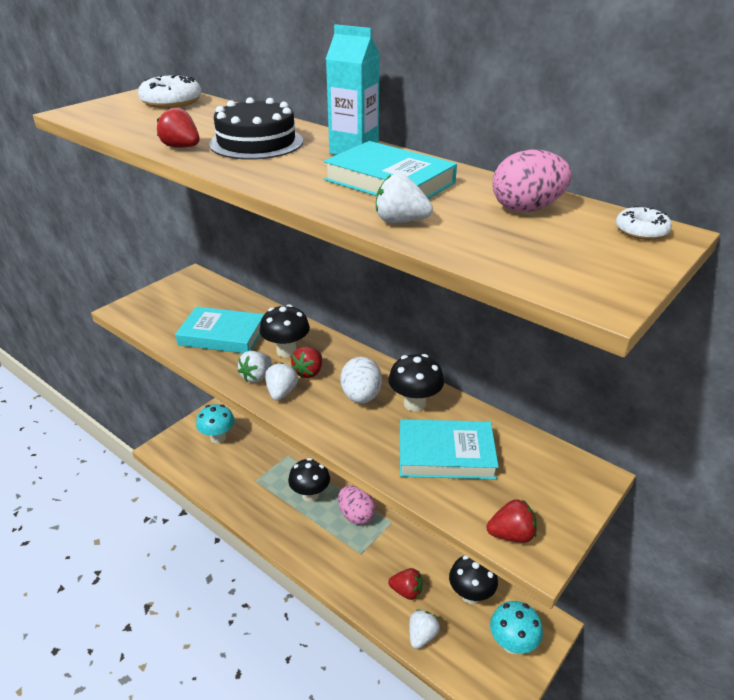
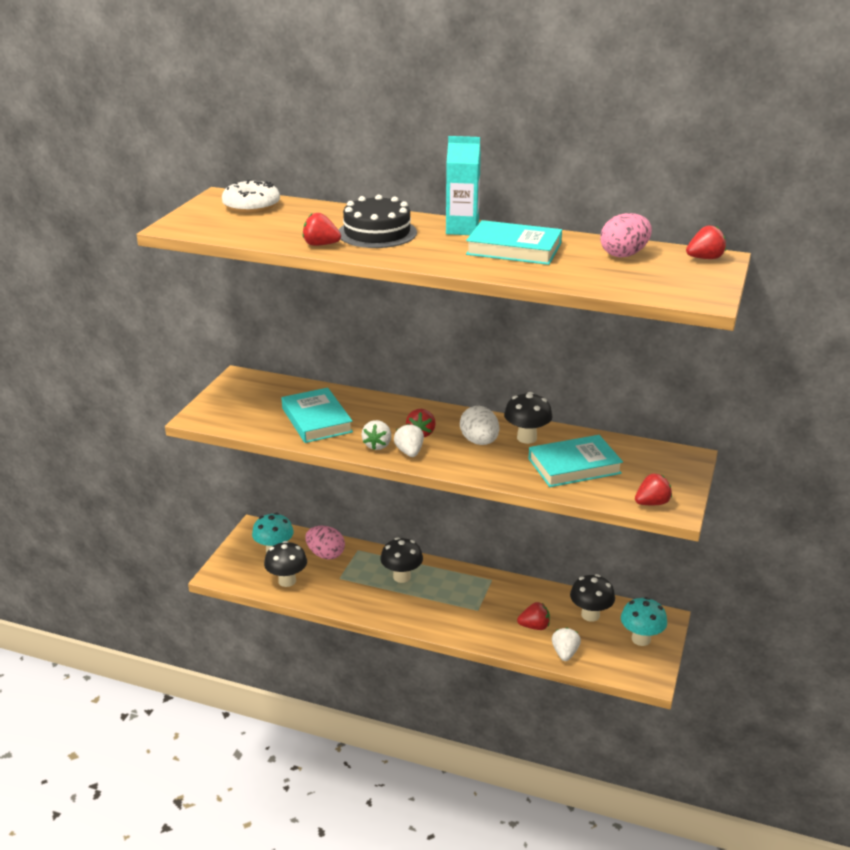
camera: 20 degrees left, 5 degrees down
turquoise book [175,307,264,353] -> turquoise book turned 75 degrees clockwise [281,388,353,443]
black mushroom [259,304,310,358] -> black mushroom moved to [264,541,307,587]
pink egg [338,486,376,525] -> pink egg moved to [305,526,345,560]
white strawberry [376,173,433,223] -> none
white donut [616,206,672,240] -> red strawberry [686,225,726,259]

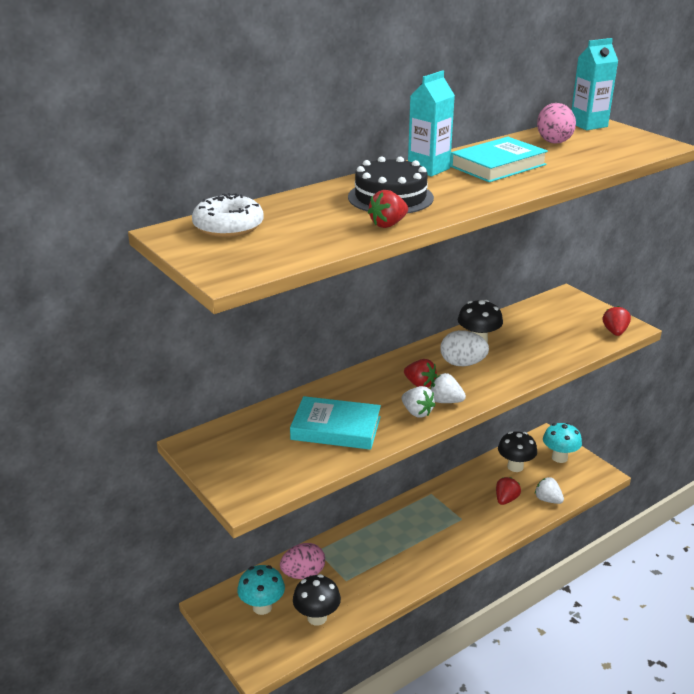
camera: 55 degrees left, 0 degrees up
black mushroom [380,537,423,583] -> none
turquoise book [528,435,623,487] -> none
red strawberry [686,225,726,259] -> turquoise carton [572,38,618,130]

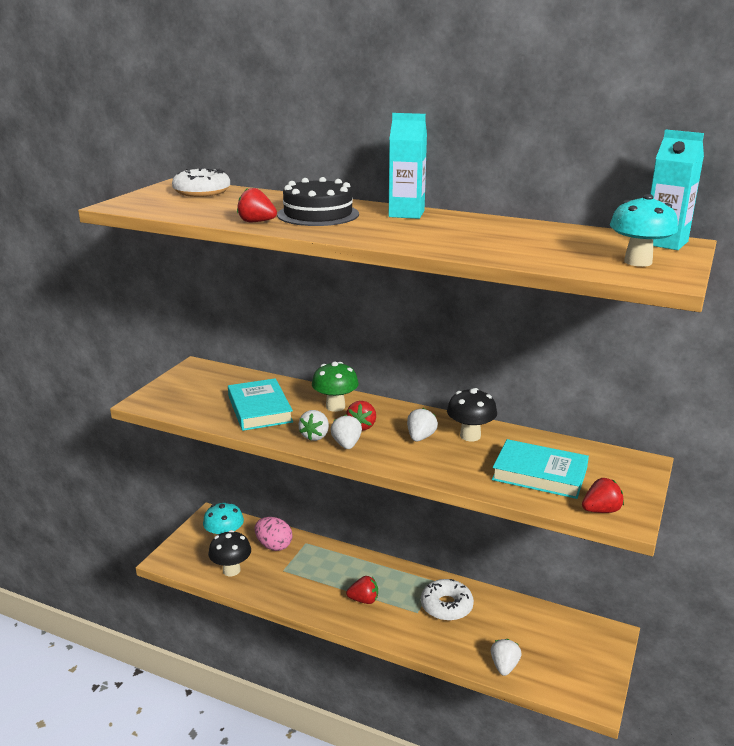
camera: 60 degrees right, 5 degrees down
white egg [440,330,489,366] -> white strawberry [407,408,438,442]
turquoise book [450,137,548,182] -> turquoise book moved to [492,439,589,499]
red strawberry [496,477,521,505] -> red strawberry moved to [346,576,378,604]
black mushroom [498,431,537,472] -> none
pink egg [537,103,576,144] -> none
turquoise mushroom [543,423,582,463] -> turquoise mushroom moved to [610,194,678,267]
none -> green mushroom [312,362,359,412]
none -> white donut [421,579,474,621]

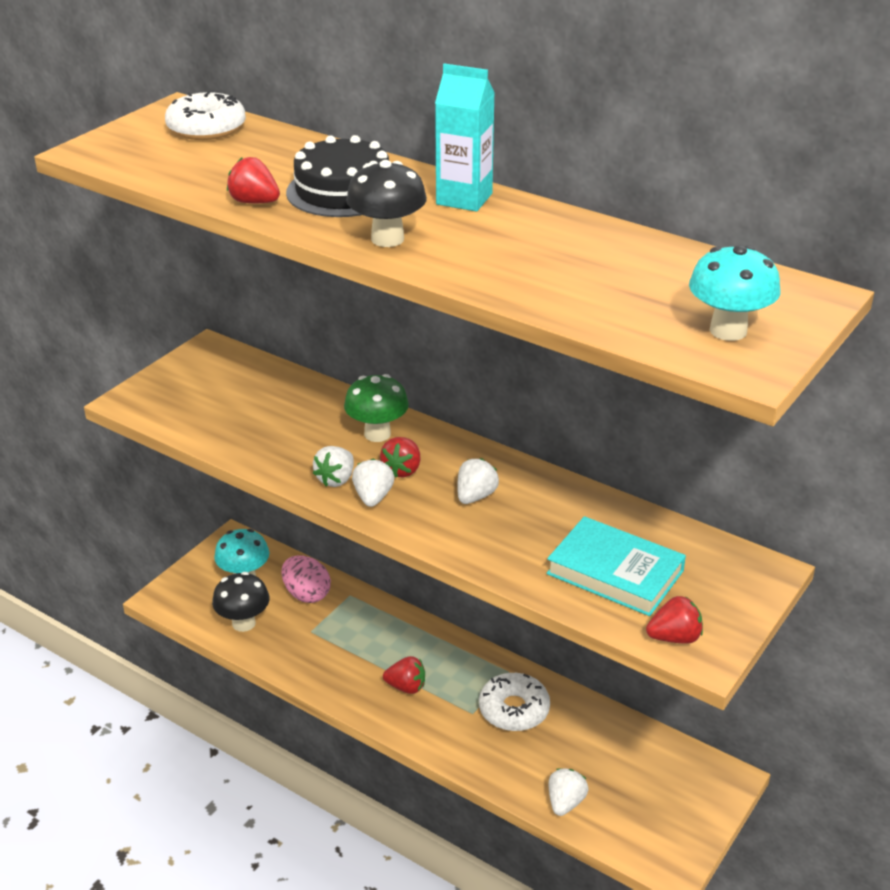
camera: 10 degrees right, 10 degrees up
turquoise book [228,378,293,431] -> none
black mushroom [447,388,497,442] -> black mushroom moved to [346,160,427,247]
turquoise carton [650,129,704,250] -> none

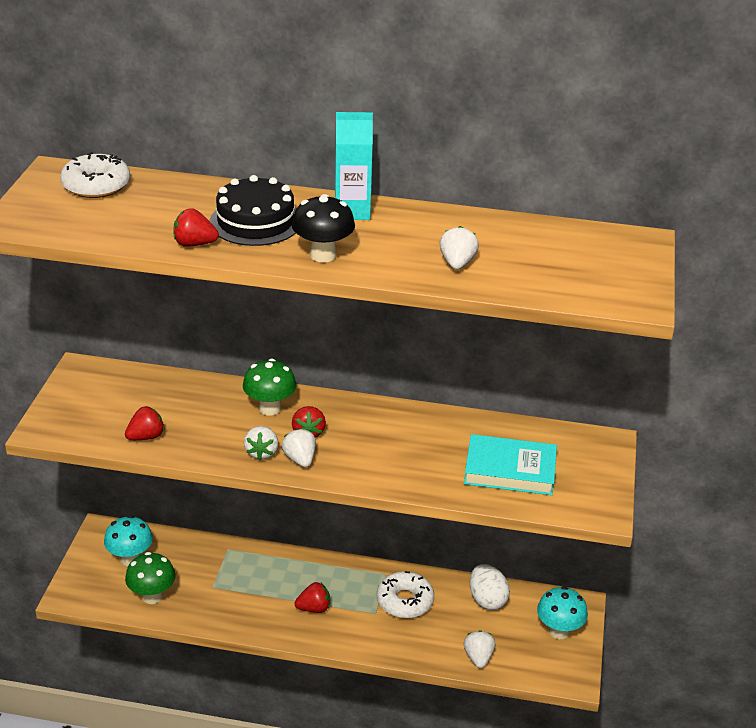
camera: 25 degrees left, 0 degrees up
black mushroom [212,572,270,632] -> green mushroom [125,552,176,604]
pink egg [282,555,331,603] -> none
white strawberry [458,458,499,504] -> white strawberry moved to [440,226,479,269]
red strawberry [646,596,703,644] -> red strawberry moved to [125,407,164,440]
turquoise mushroom [689,245,781,341] -> turquoise mushroom moved to [537,586,588,639]
none -> white egg [470,564,510,610]

